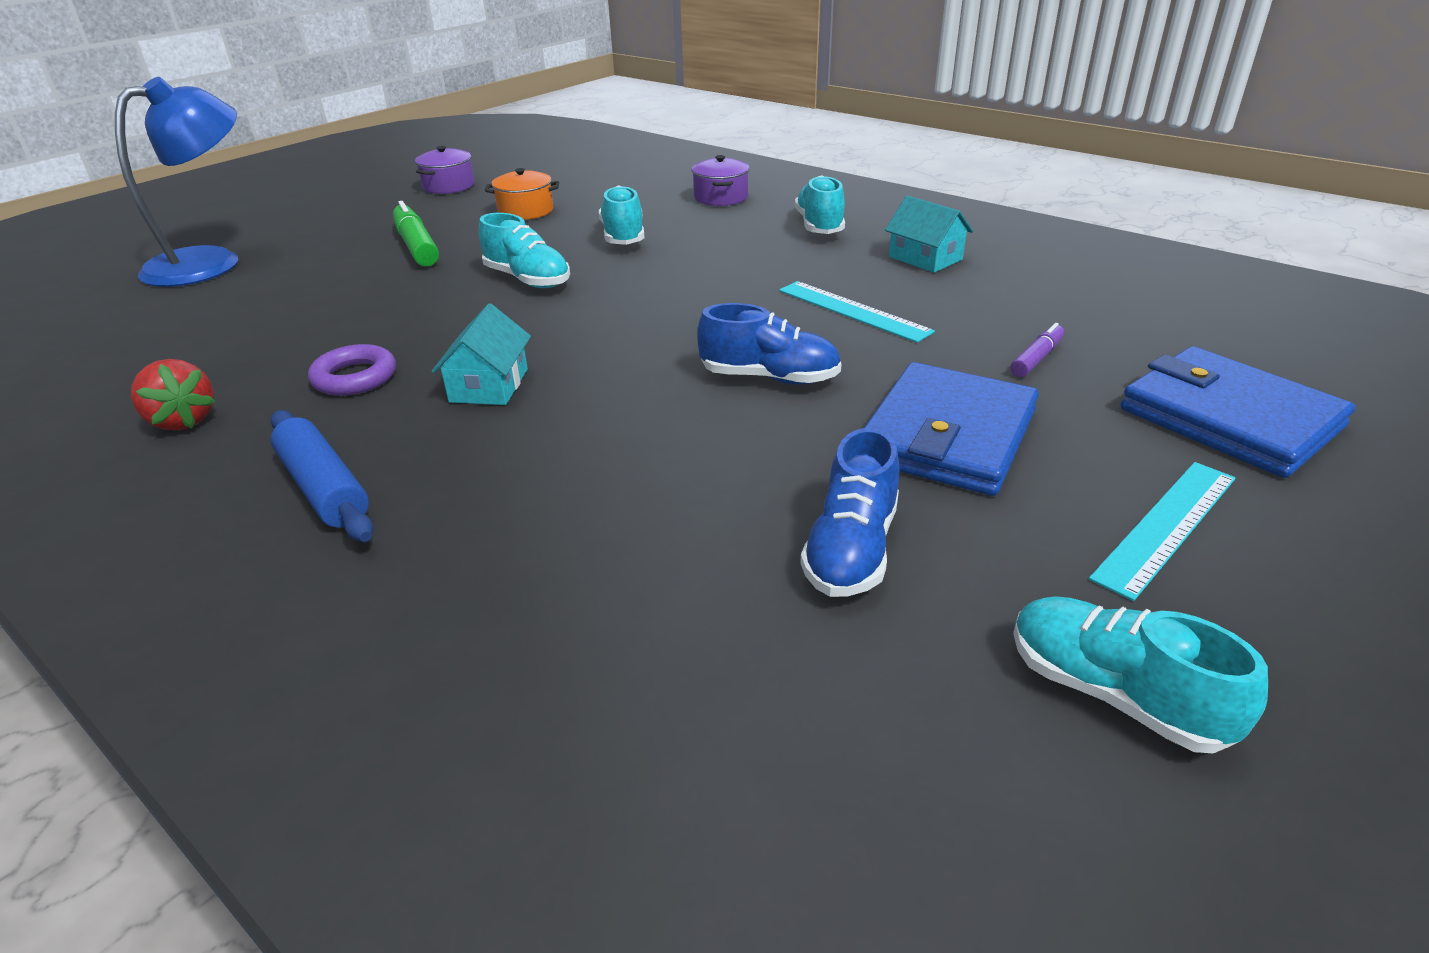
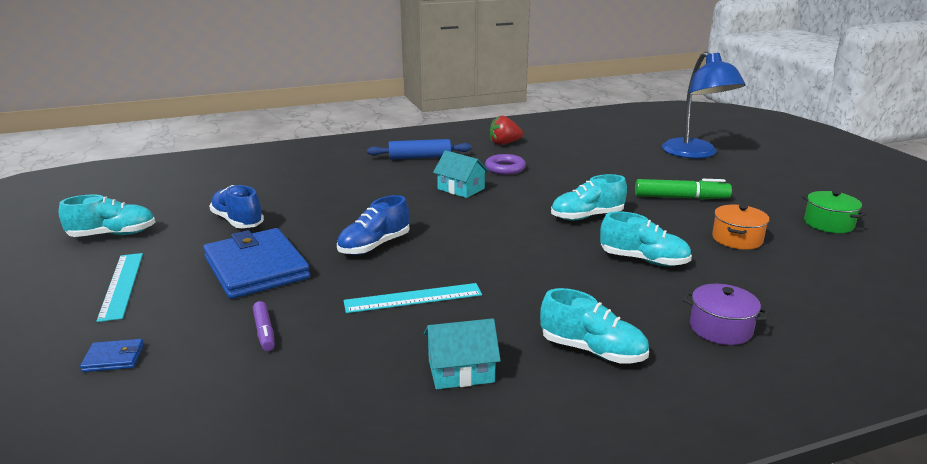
camera: 120 degrees right, 10 degrees down
purple pot [415,146,475,194] -> green pot [802,191,867,233]
blue wallet [1121,346,1355,478] -> blue wallet [80,339,144,372], size x0.41

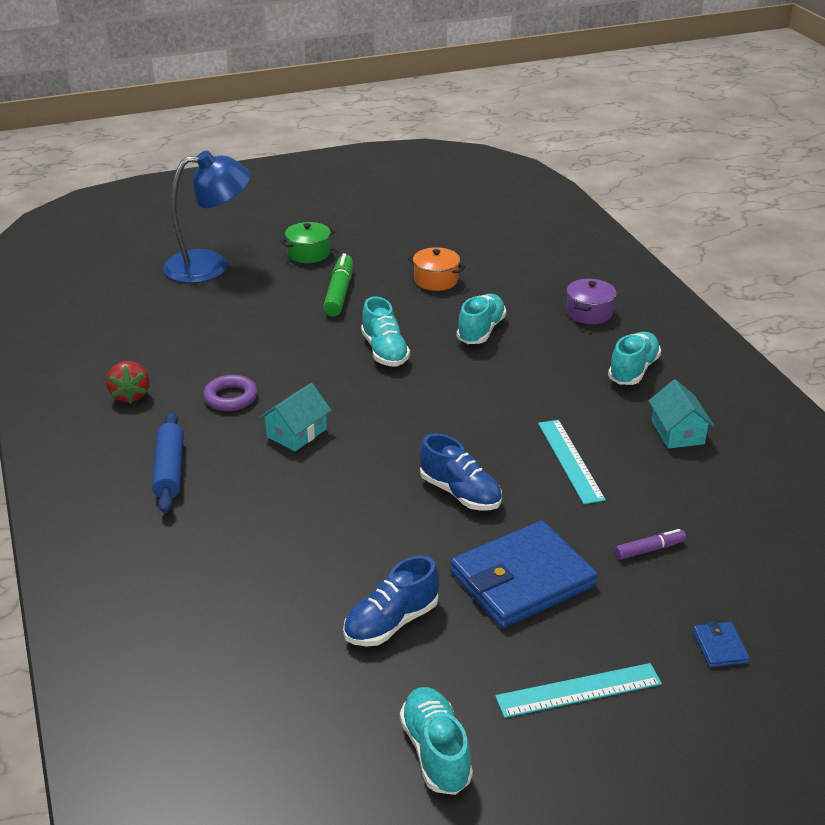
camera: 90 degrees left, 10 degrees up
green pot [802,191,867,233] -> green pot moved to [280,222,335,263]

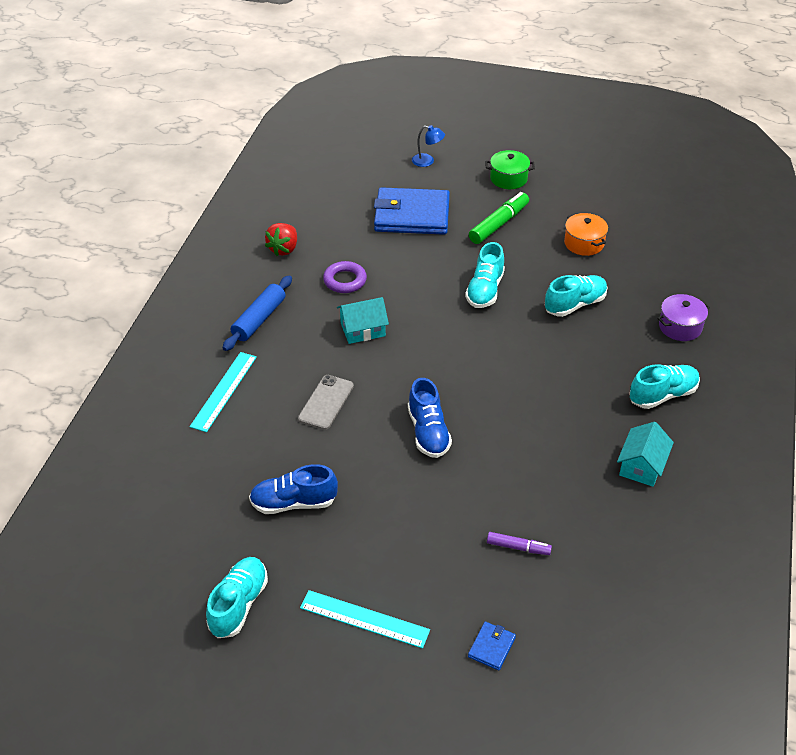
camera: 35 degrees right, 10 degrees up
blue lamp [163,151,251,283] -> blue lamp [412,125,445,167], size x0.41
blue wallet [450,520,598,628] -> blue wallet moved to [374,187,450,235]
turquoise ruler [538,420,606,504] -> turquoise ruler moved to [190,352,257,432]
none -> grey phone [298,375,354,430]

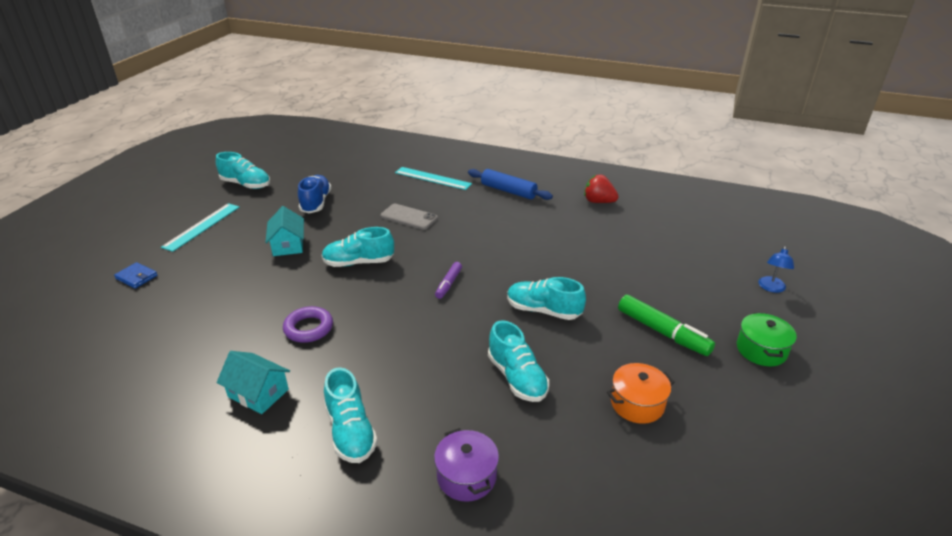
camera: 95 degrees right, 10 degrees down
purple ring [323,261,367,293] -> purple ring moved to [283,306,333,343]
turquoise house [337,297,389,344] -> turquoise house moved to [265,206,304,256]
blue wallet [374,187,450,235] -> none
blue shoe [408,378,452,458] -> turquoise shoe [322,227,394,267]
purple marker [487,532,552,555] -> purple marker moved to [435,262,462,299]

